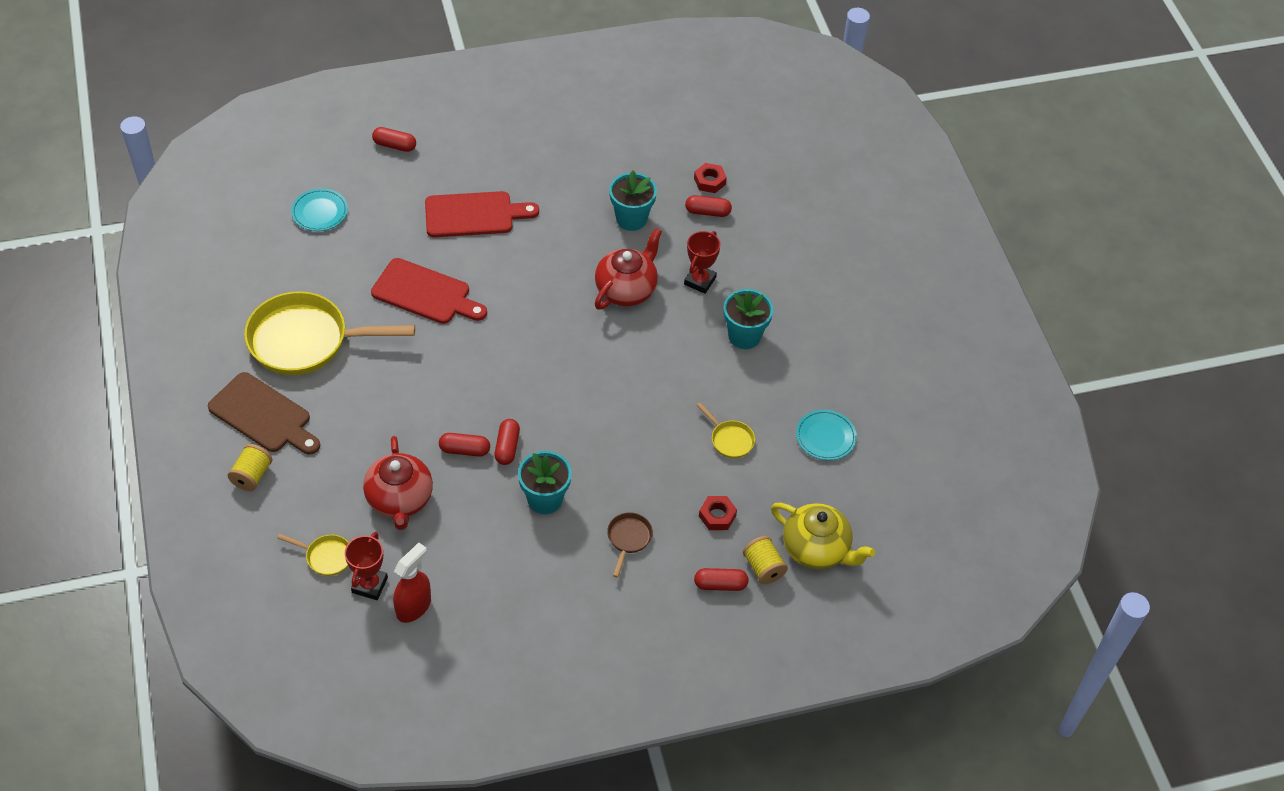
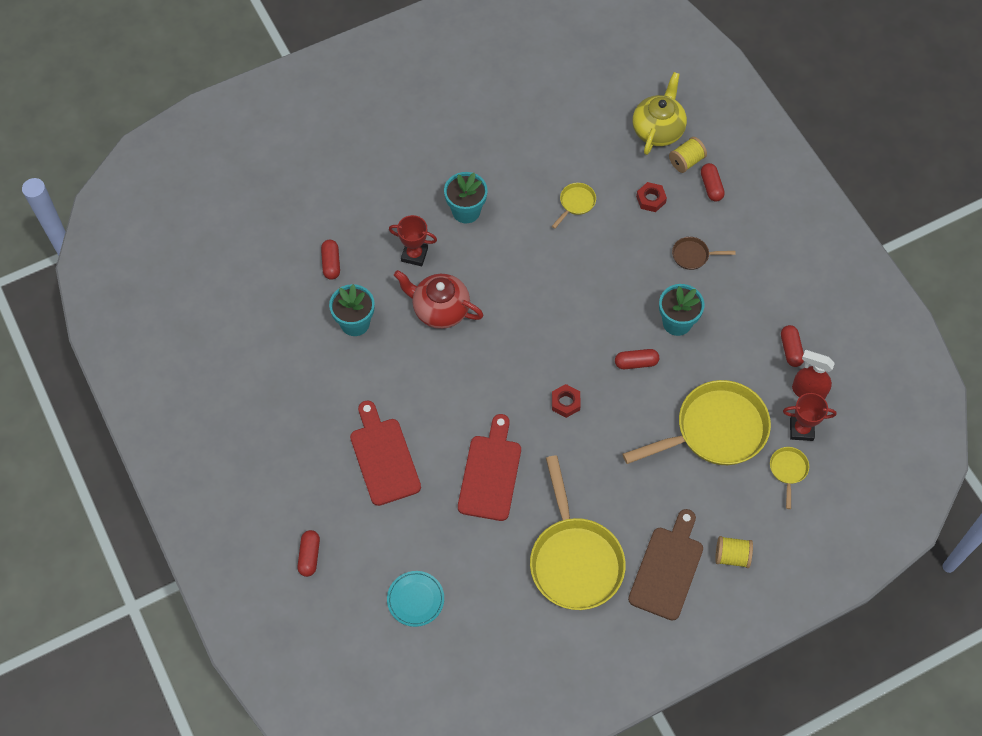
camera: 100 degrees left, 10 degrees up
red teapot [363,436,433,530] -> yellow pan [623,380,771,465]
red capsule [439,433,490,457] -> red capsule moved to [781,325,804,367]
red nut [694,163,727,193] -> red nut moved to [552,384,581,418]
turquoise plate [796,410,857,460] -> none

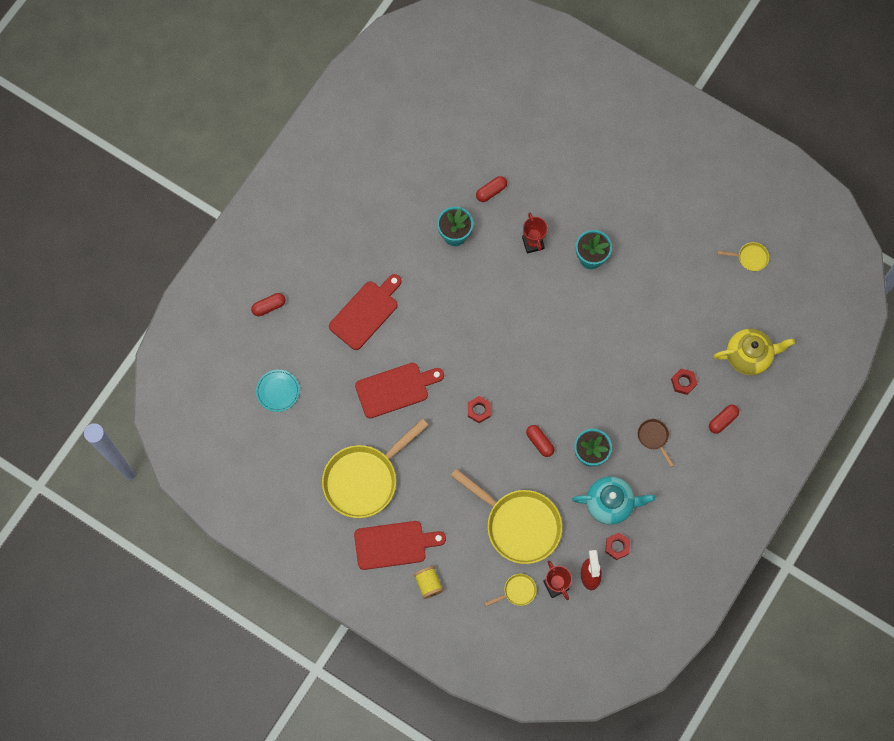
camera: 60 degrees right, 10 degrees up
red teapot [394,270,483,329] -> none
yellow pan [552,183,596,229] -> yellow pan moved to [717,242,769,271]
brown cutting board [628,509,703,621] -> red cutting board [354,521,446,570]
yellow spool [669,137,707,173] -> none
red capsule [781,325,804,367] -> red nut [605,533,630,560]
none -> turquoise teapot [572,476,655,525]

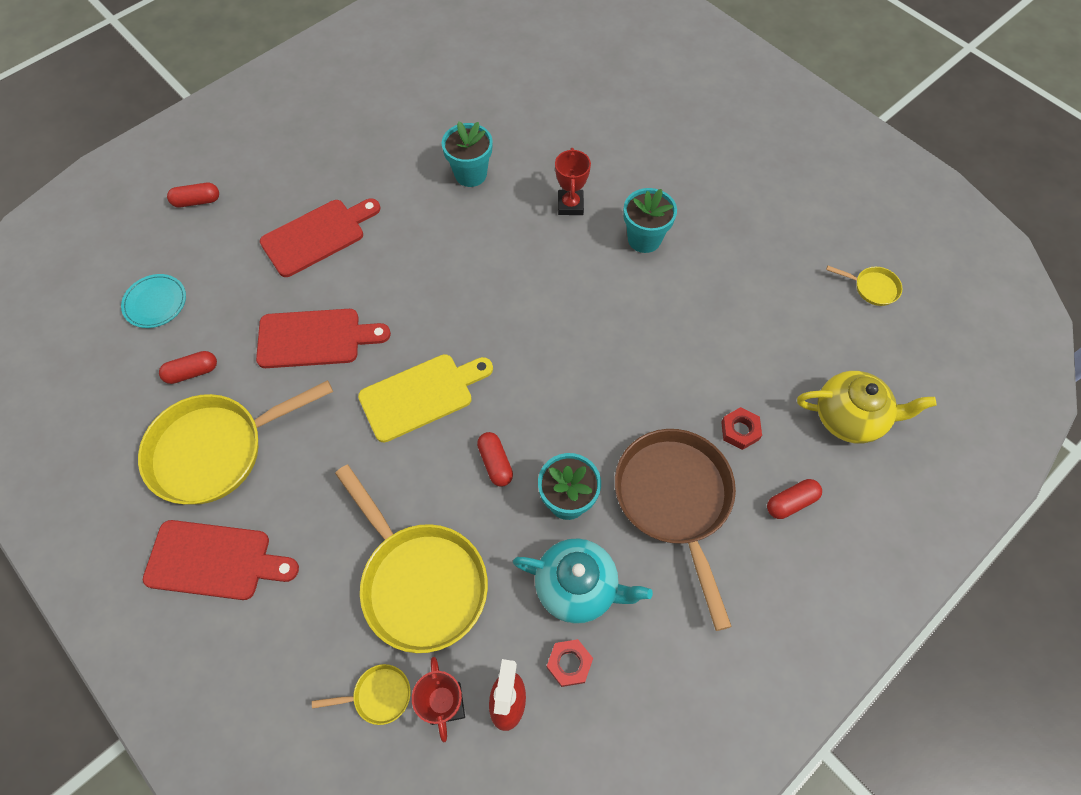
camera: 15 degrees right, 10 degrees down
yellow spool [414,566,444,599] -> none
red nut [468,396,491,423] -> yellow cutting board [358,354,493,443]
red capsule [476,176,507,202] -> red capsule moved to [159,351,217,384]
brown pan [638,419,674,467] -> brown pan [615,429,736,631], size x2.34

